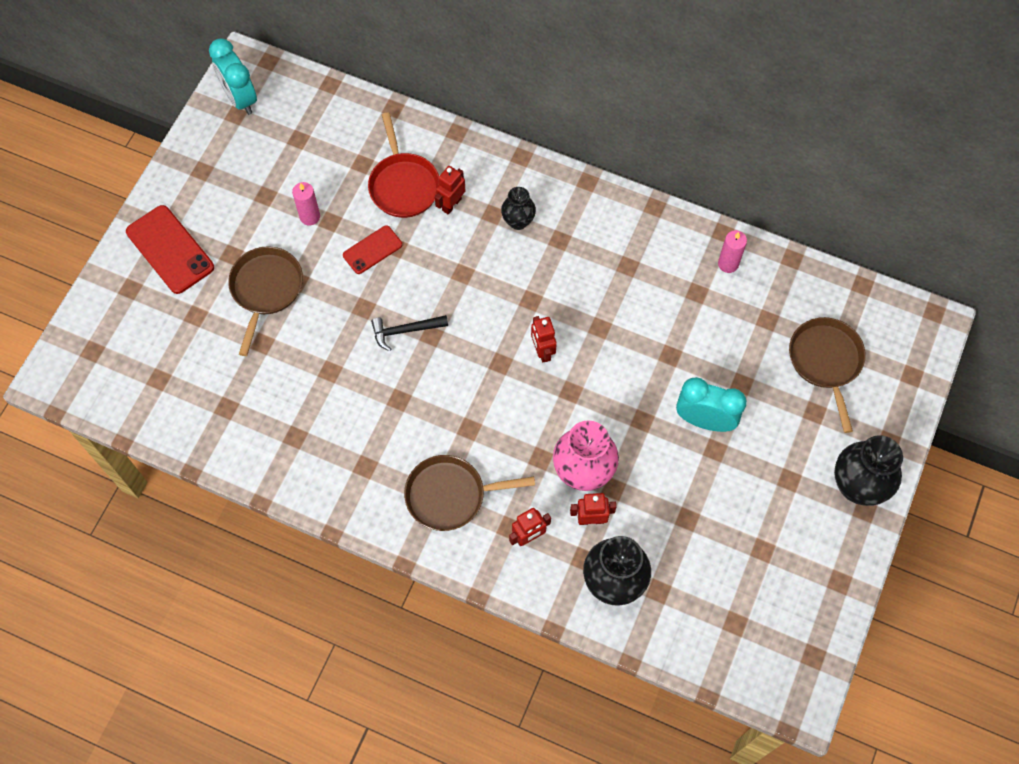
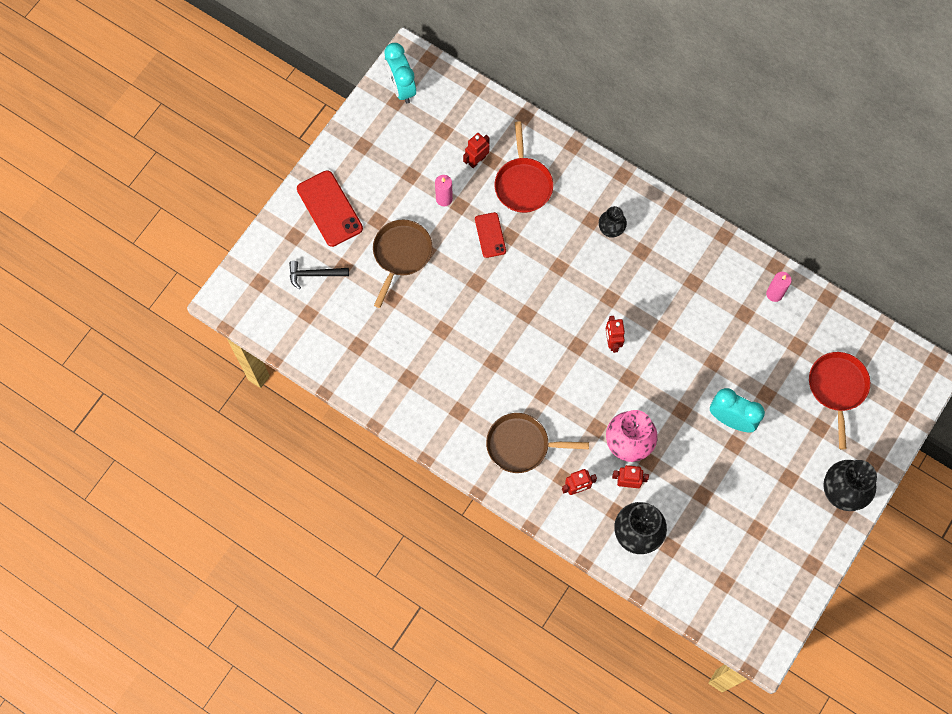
camera: 10 degrees right, 5 degrees up
red phone [343,225,402,274] -> red phone turned 75 degrees counterclockwise [475,212,506,258]
black hammer [371,315,448,351] -> black hammer moved to [289,261,349,289]
red robot [435,166,465,215] -> red robot moved to [463,133,490,168]
brown pan [789,317,866,433] -> red pan [809,352,870,449]

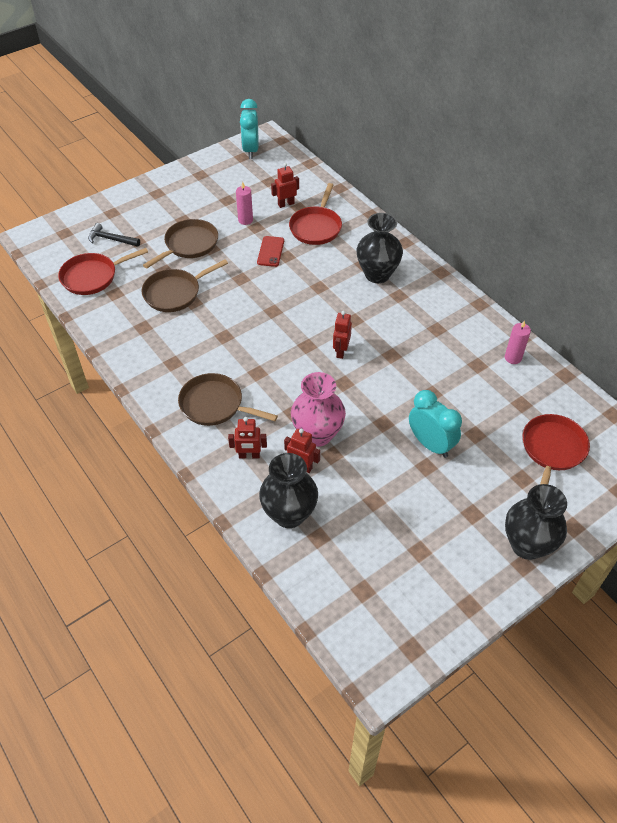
camera: 20 degrees right, 20 degrees down
red phone [297,170,363,247] -> none
black vase [599,206,627,238] -> black vase [357,213,403,283], size x1.73
none -> red pan [58,248,148,295]
none -> brown pan [142,259,228,312]

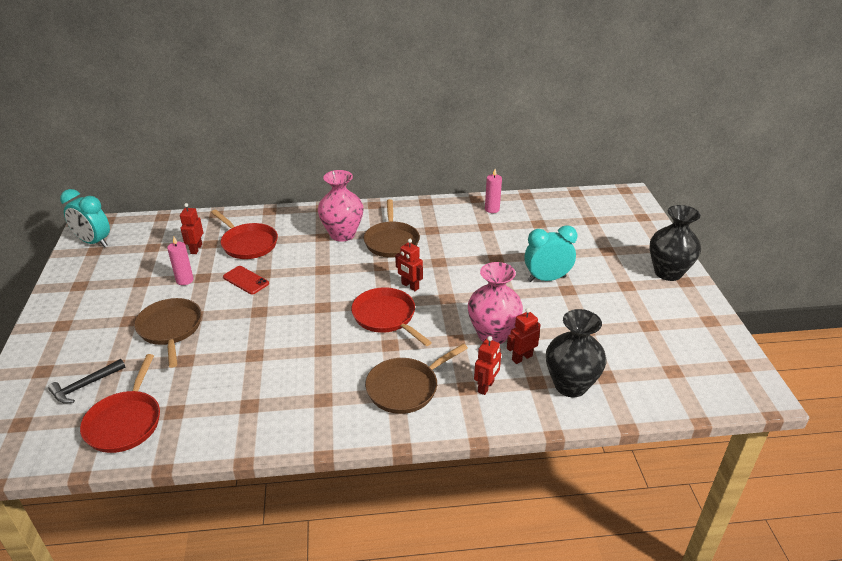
camera: 60 degrees left, 15 degrees down
brown pan [142,259,228,312] -> brown pan moved to [364,199,420,258]
black vase [357,213,403,283] -> pink vase [318,170,364,242]
red pan [523,414,590,484] -> red pan moved to [351,287,432,346]

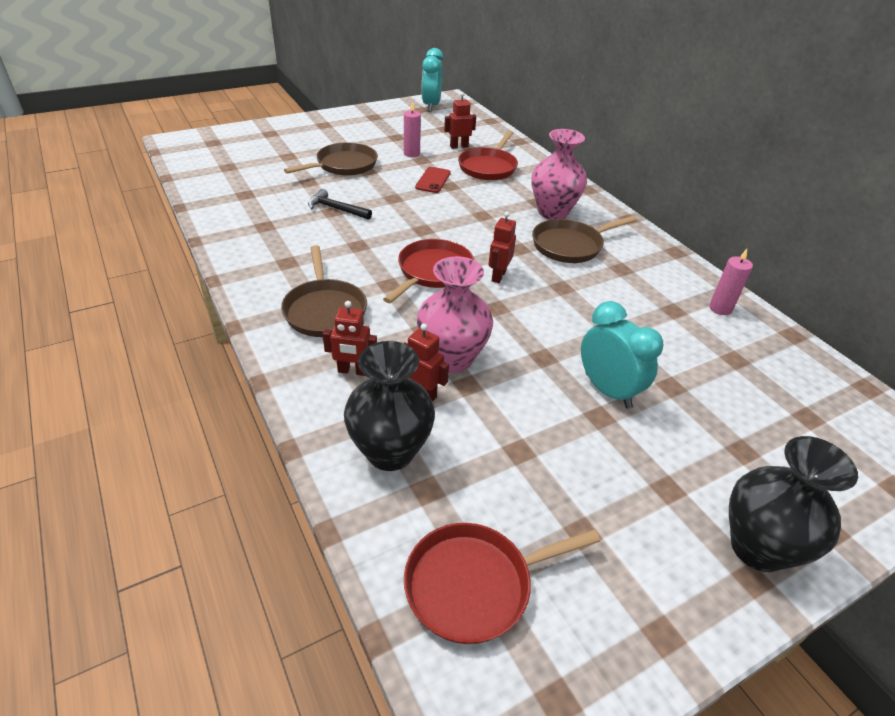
camera: 65 degrees right, 5 degrees up
black hammer [48,359,126,404] -> black hammer moved to [308,189,372,220]
red pan [80,354,160,453] -> red pan moved to [404,523,600,644]
brown pan [365,344,468,414] -> brown pan turned 135 degrees counterclockwise [281,245,367,337]

